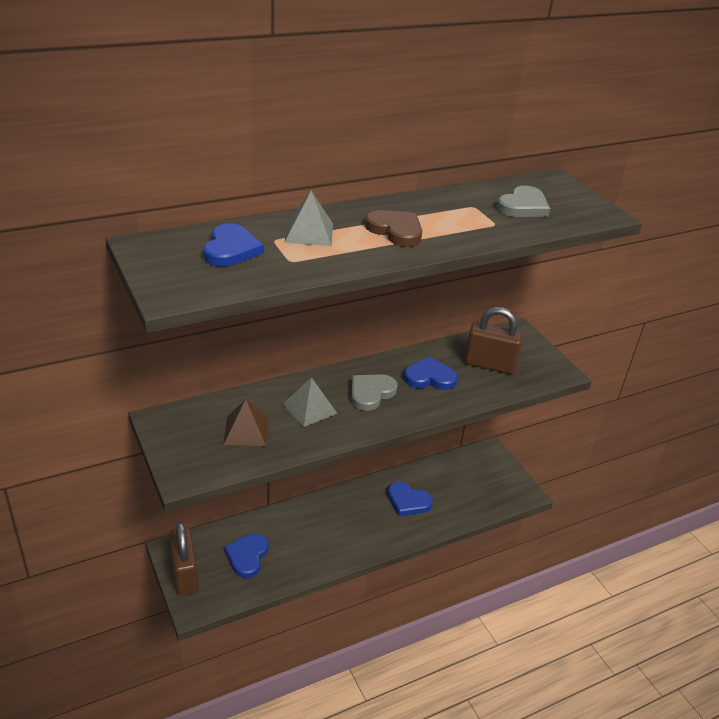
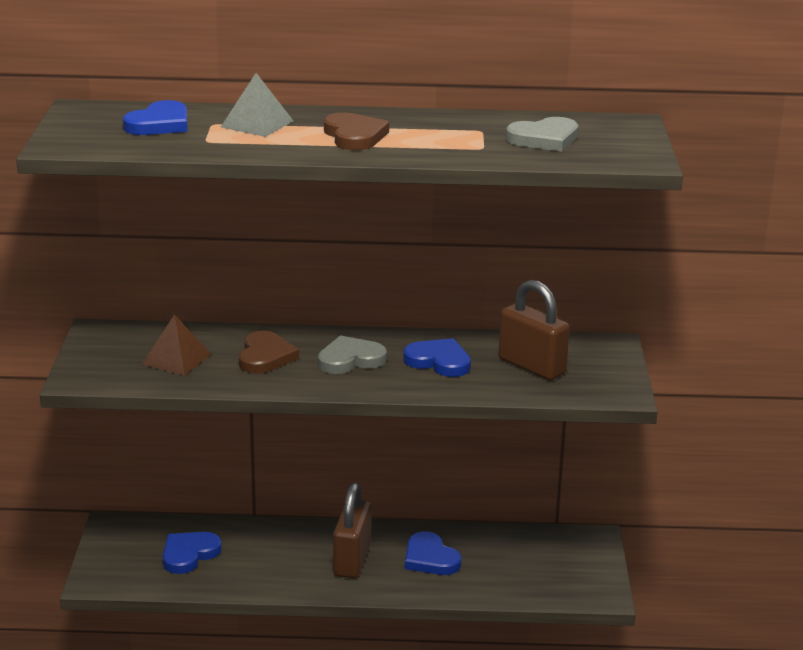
camera: 30 degrees right, 10 degrees down
brown padlock [169,522,199,595] -> brown padlock moved to [333,483,372,578]
grey pyramid [283,377,338,427] -> brown heart [239,331,299,374]

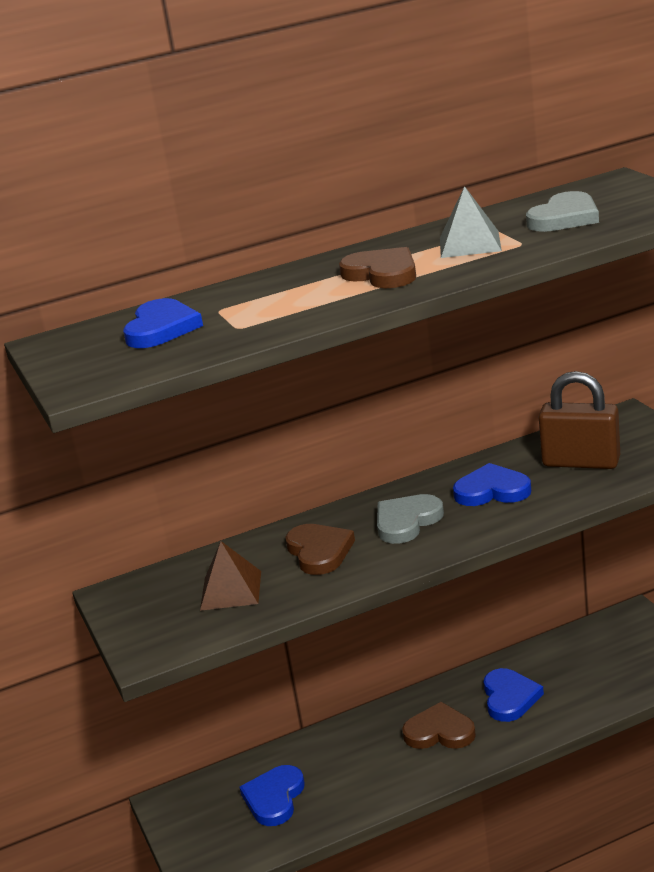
camera: 20 degrees left, 0 degrees up
grey pyramid [221,73,293,137] -> grey pyramid moved to [440,186,502,258]
brown padlock [333,483,372,578] -> brown heart [402,702,476,749]
blue heart [405,531,461,575] -> blue heart turned 120 degrees counterclockwise [484,668,544,722]

